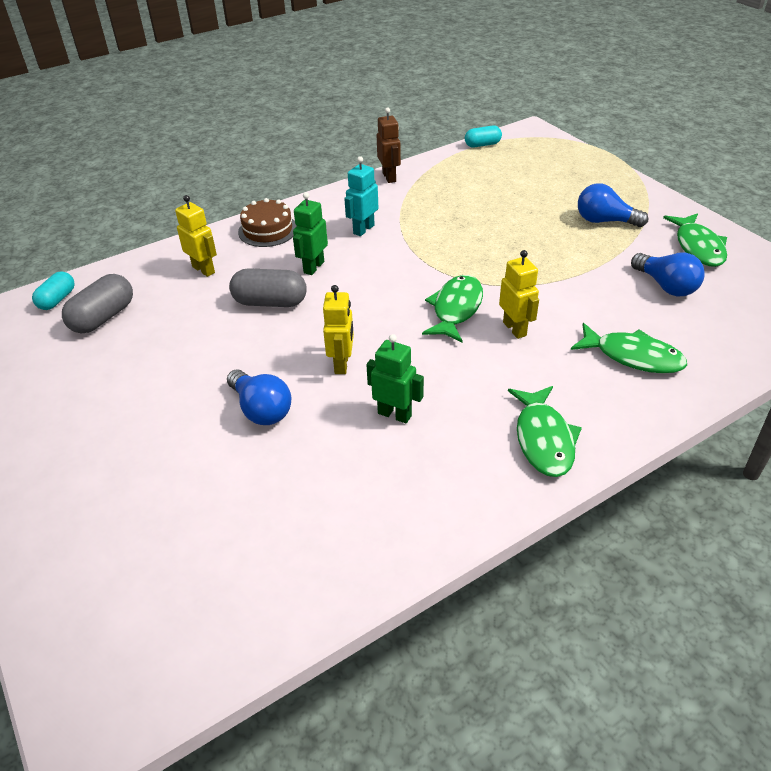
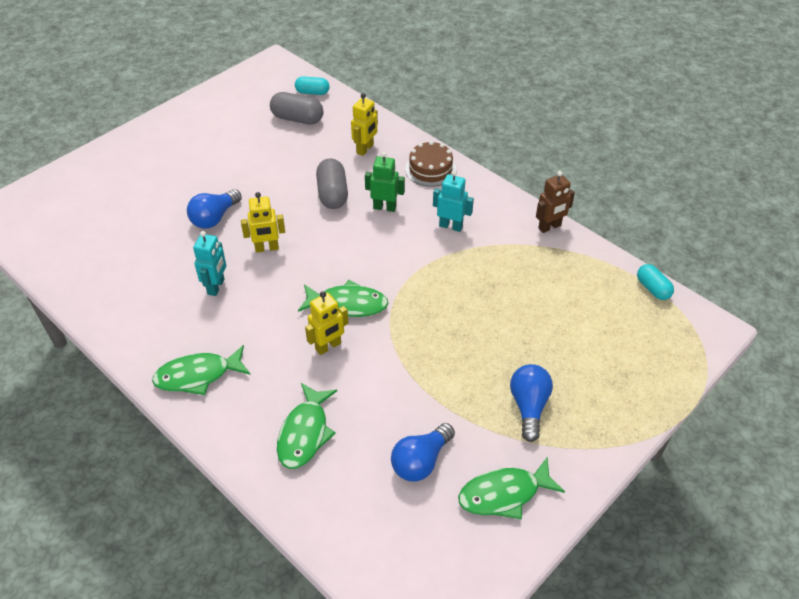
camera: 75 degrees right, 5 degrees up
green robot [366,334,424,423] -> turquoise robot [193,231,226,296]

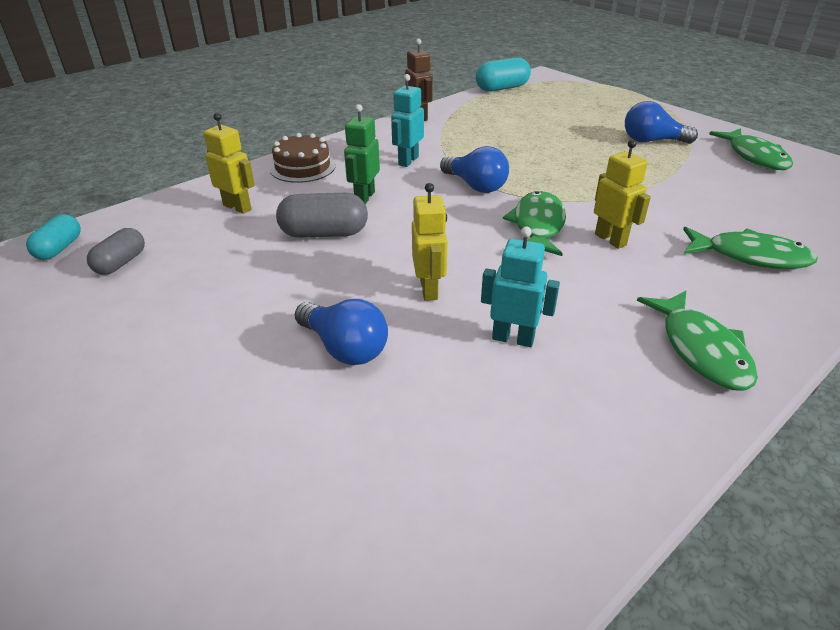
camera: 85 degrees left, 10 degrees down
grey capsule [270,92,323,125] -> grey capsule [87,228,145,275], size x0.65
blue light bulb [391,423,455,482] -> blue light bulb moved to [440,146,509,193]
turquoise capsule [637,264,674,300] -> turquoise capsule [476,57,531,92], size x1.53

